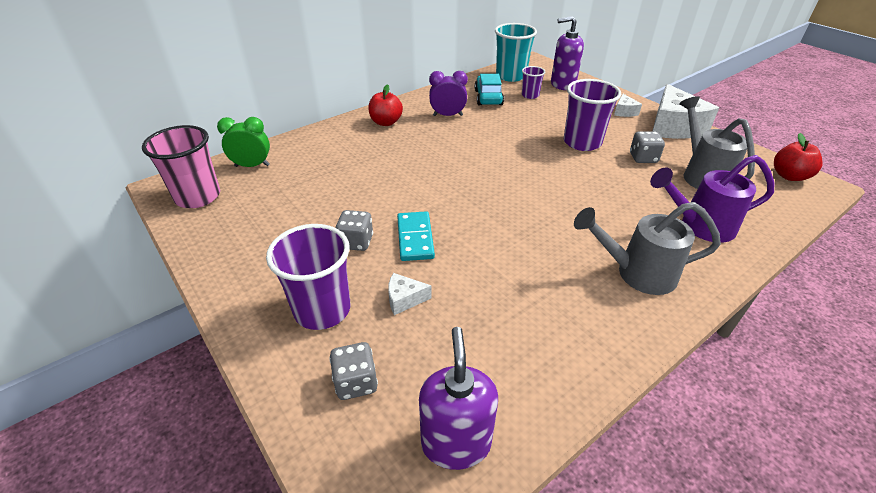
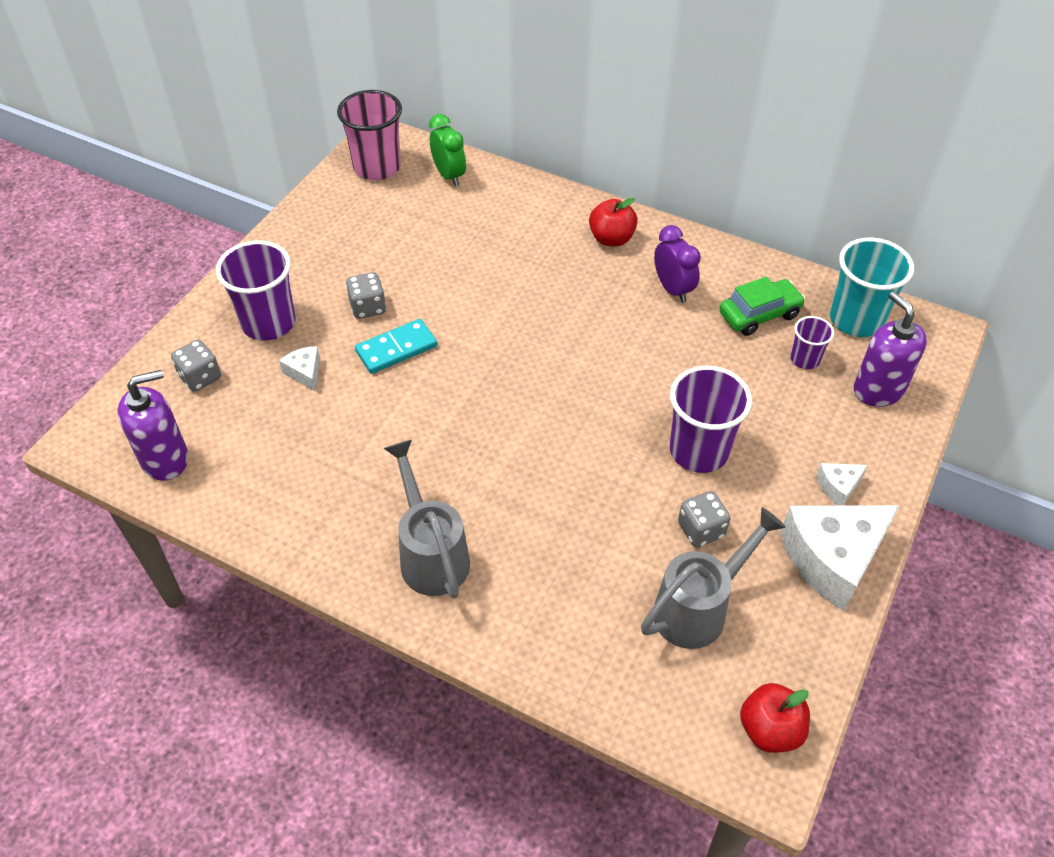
camera: 65 degrees right, 10 degrees up
turquoise car [475,74,504,106] -> green car [719,277,806,336]
purple watering can [650,155,775,243] -> none

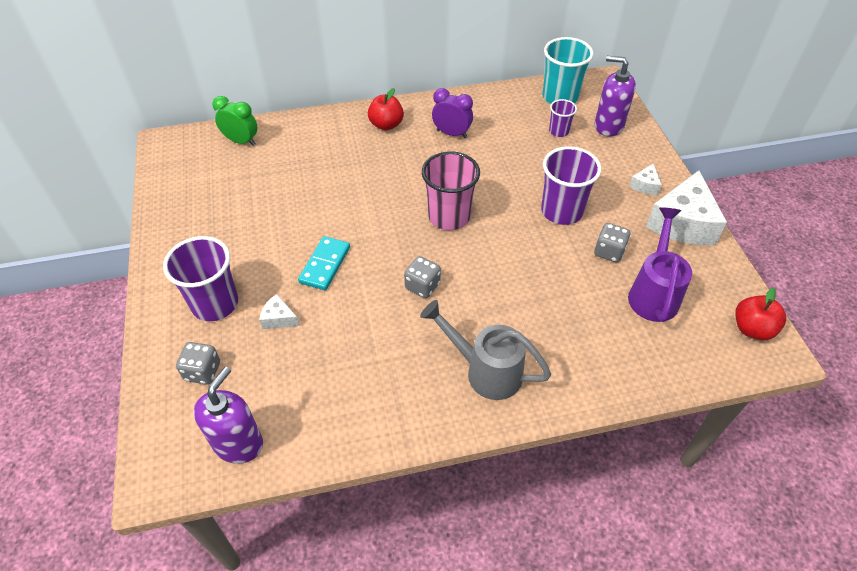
camera: 40 degrees left, 0 degrees up
pink cup [337,90,402,180] -> pink cup moved to [422,151,480,230]
grey dice [346,272,386,319] -> grey dice moved to [404,256,441,298]
grey watering can [641,507,786,649] -> purple watering can [628,208,692,322]
green car [719,277,806,336] -> none

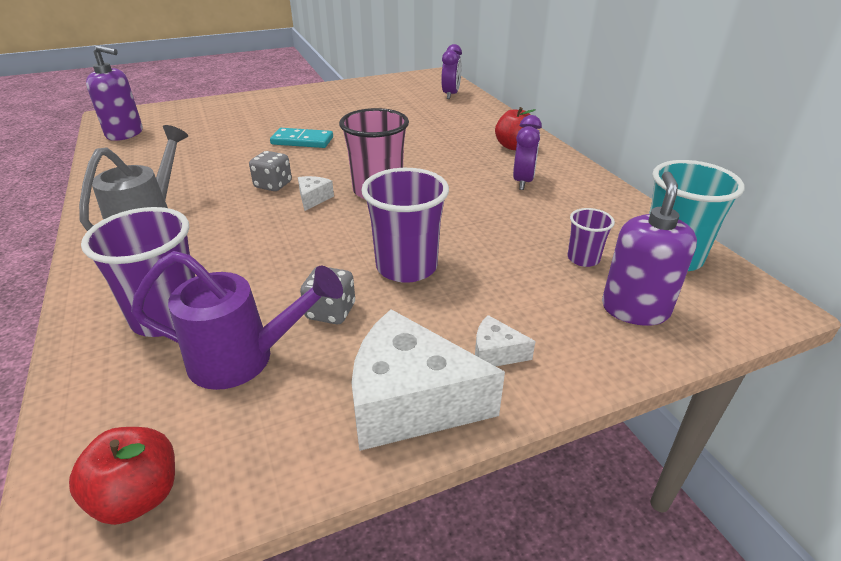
camera: 80 degrees right, 15 degrees down
purple cup [163,236,238,321] -> purple cup moved to [81,207,195,337]
grey dice [176,342,220,384] -> none
green clock [212,96,257,146] -> purple clock [441,44,462,99]
white cheese [259,294,299,329] -> white cheese moved to [298,176,334,211]

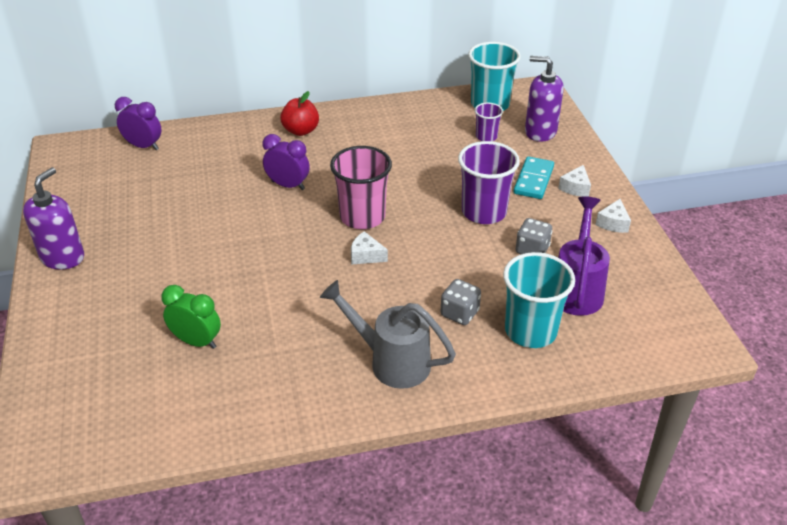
camera: 80 degrees left, 5 degrees up
red apple [69,427,175,525] -> none
purple cup [81,207,195,337] -> turquoise cup [503,252,575,348]
purple soap dispenser [86,45,143,141] -> purple soap dispenser moved to [23,167,84,270]
grey dice [249,151,292,191] -> grey dice moved to [440,279,481,325]
turquoise domino [270,128,333,148] -> turquoise domino moved to [513,156,554,199]
white cheese [351,309,505,451] -> white cheese [595,199,631,233], size x0.45
purple clock [513,115,542,190] -> purple clock moved to [263,134,310,190]
none -> green clock [161,285,221,349]

